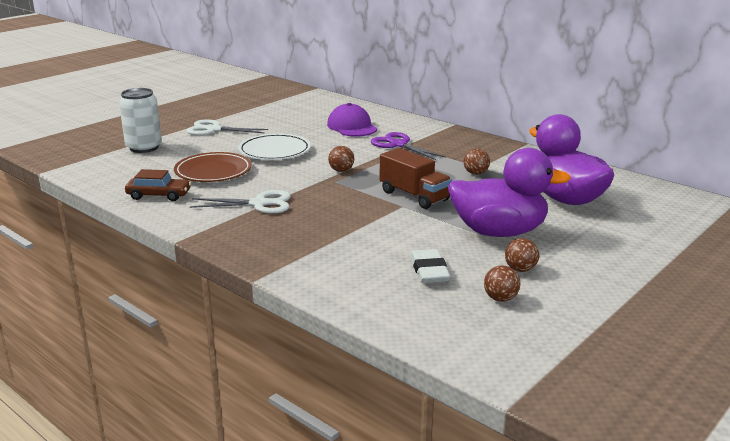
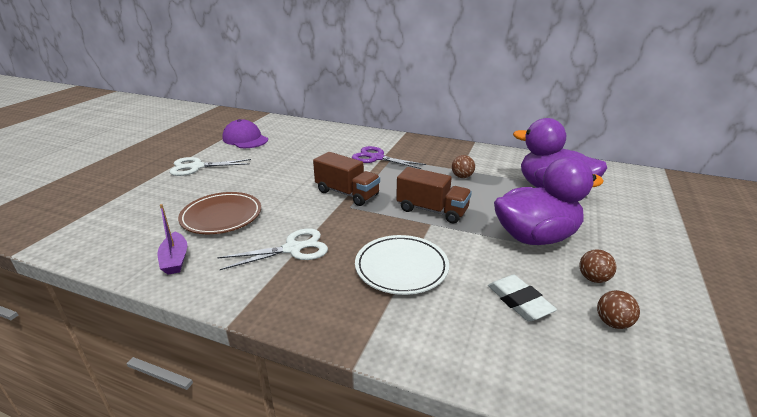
camera: 20 degrees left, 5 degrees up
white can [119,88,162,153] -> none
brown car [125,169,191,201] -> purple boat [157,204,187,274]
white plate [238,133,311,160] -> white plate moved to [355,235,449,295]
purple cap [327,103,377,137] -> purple cap moved to [222,119,268,148]
brown ball [328,146,354,172] -> brown truck [313,152,380,206]

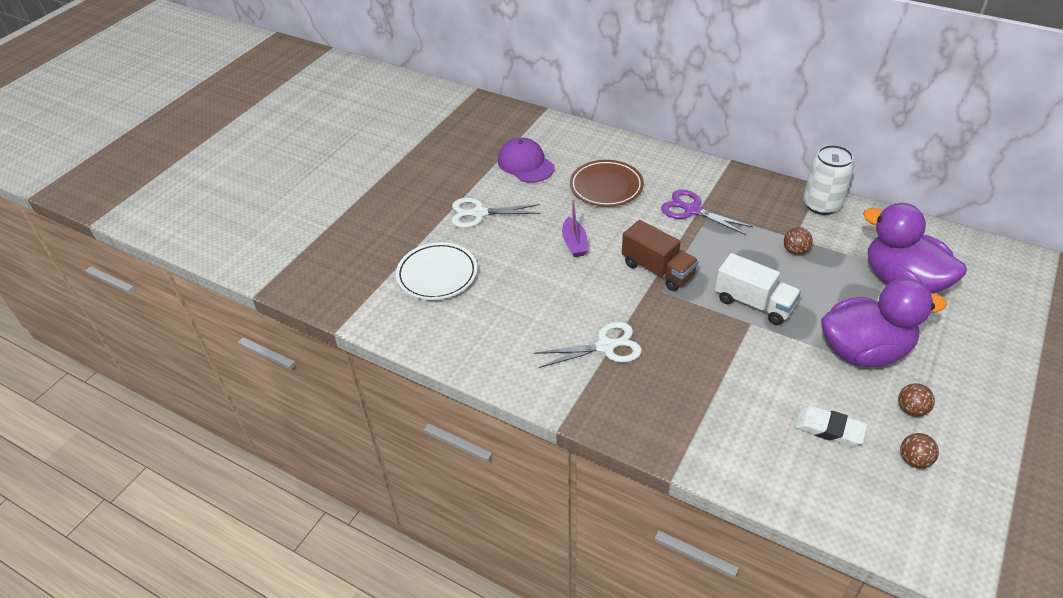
camera: 10 degrees right, 15 degrees up
purple boat [157,204,187,274] -> purple boat moved to [562,199,588,257]
brown plate [178,192,261,234] -> brown plate moved to [570,160,644,207]
white plate [355,235,449,295] -> white plate moved to [396,242,477,300]
brown truck [396,167,472,223] -> white truck [715,253,801,325]
white eraser [488,275,557,321] -> white eraser turned 45 degrees counterclockwise [794,405,867,446]
none -> white can [803,145,854,215]

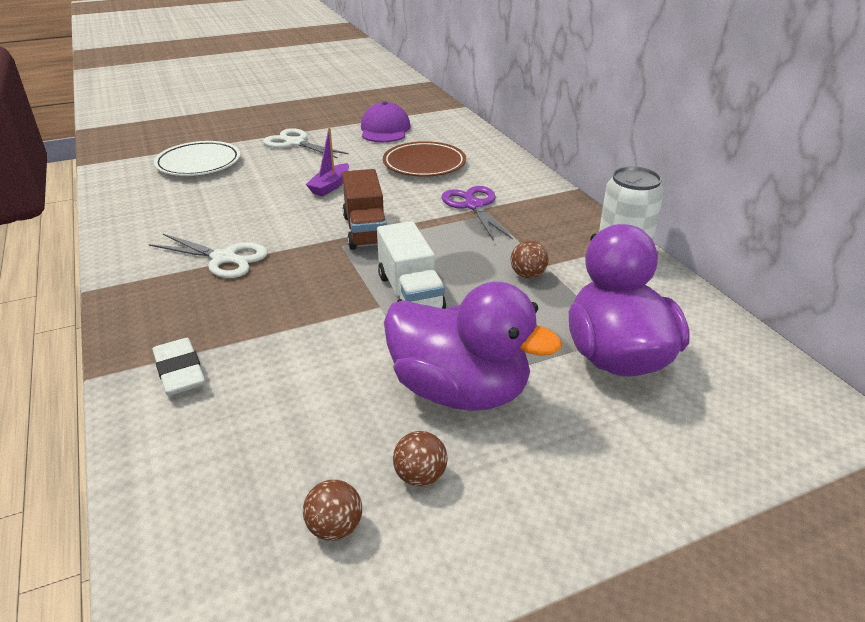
camera: 35 degrees right, 10 degrees down
white eraser [794,405,867,446] -> white eraser moved to [152,338,205,396]

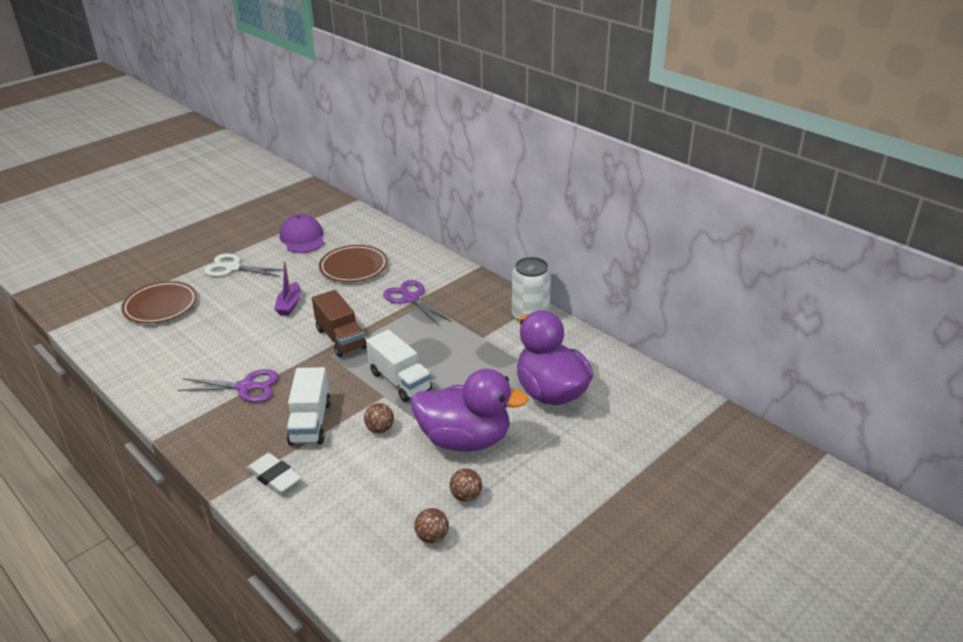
camera: 20 degrees left, 0 degrees up
white scissors [149,234,268,278] -> purple scissors [178,369,279,403]
white plate [154,141,240,176] -> brown plate [121,281,197,324]
brown ball [511,241,549,278] -> brown ball moved to [364,403,394,433]
none -> white truck [286,367,331,445]

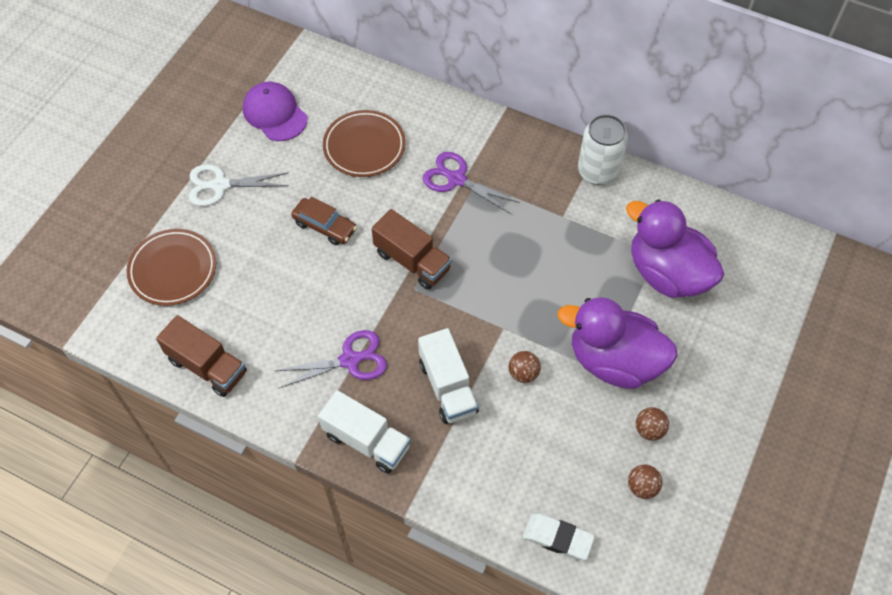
camera: 20 degrees left, 25 degrees up
white eraser [246,453,302,494] -> white eraser moved to [523,513,595,560]
purple boat [274,261,301,316] -> brown car [291,197,357,245]
white truck [366,330,432,402] -> white truck moved to [318,390,410,473]
purple duck [411,369,529,451] -> purple duck turned 150 degrees counterclockwise [558,297,678,389]
none -> brown truck [156,315,247,397]

